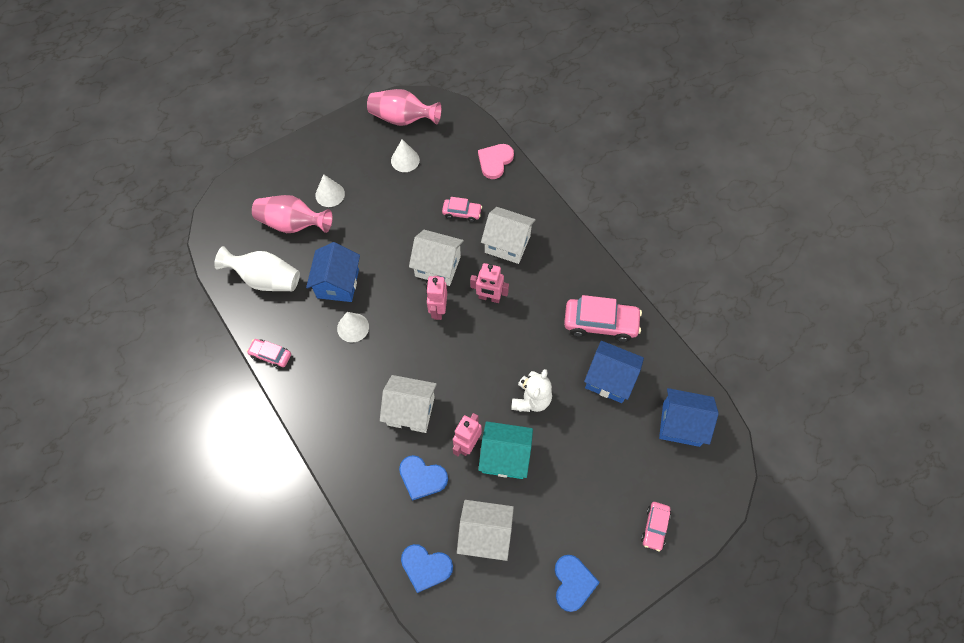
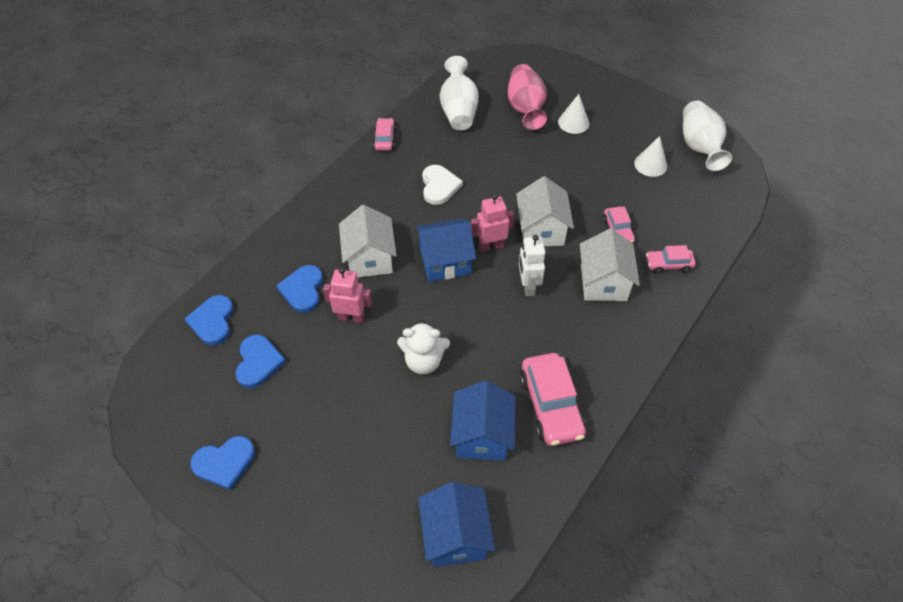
camera: 70 degrees right, 10 degrees down
blue house [306,242,360,302] -> blue house moved to [415,218,476,282]
white cone [337,312,369,343] -> white heart [422,165,463,205]
pink vase [367,89,441,126] -> white vase [683,101,732,171]
white house [457,500,514,561] -> blue heart [235,334,286,388]
pink robot [470,263,509,303] -> white robot [519,235,545,296]
pink heart [478,144,514,179] -> none
turquoise house [478,421,533,479] -> none
pink car [641,502,671,552] -> pink car moved to [646,245,696,274]

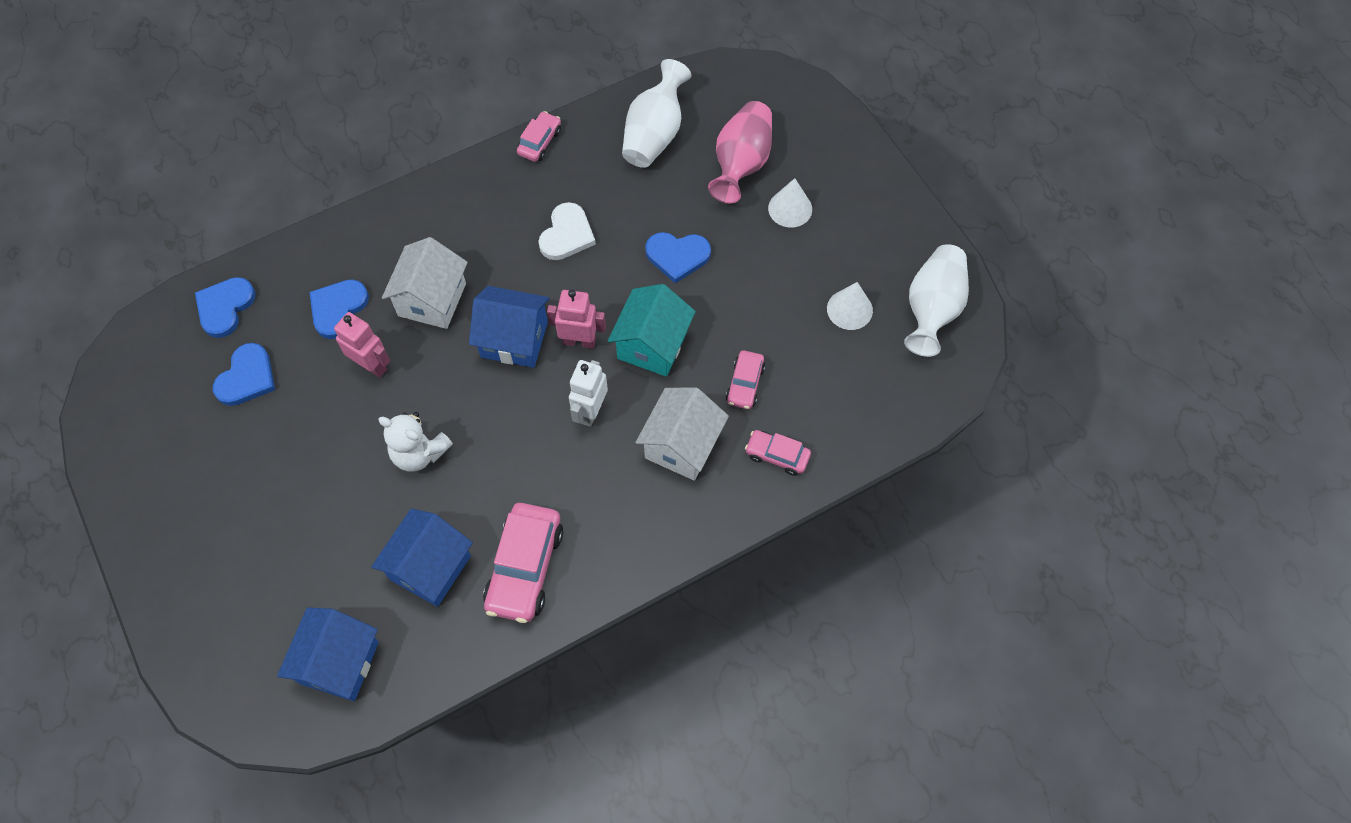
camera: 25 degrees right, 10 degrees up
blue heart [190,436,255,490] -> blue heart moved to [645,232,711,283]
white house [516,176,574,246] -> turquoise house [608,284,696,377]

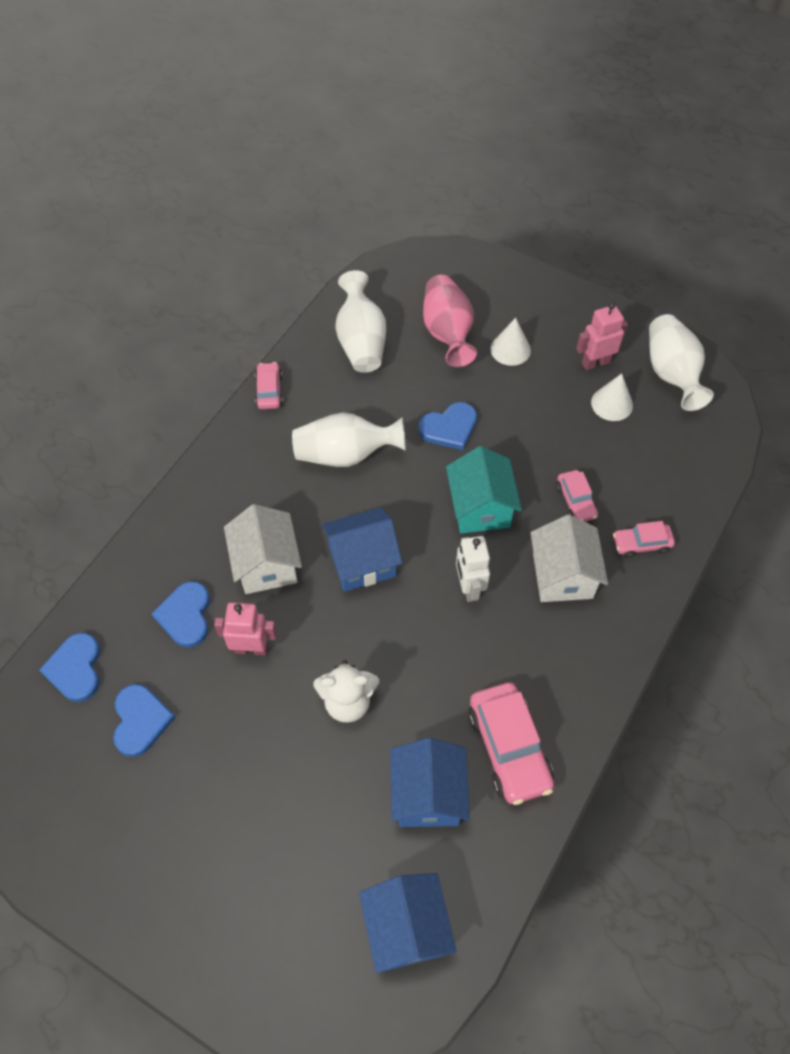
camera: 30 degrees left, 5 degrees down
white heart [538,202,596,260] -> white vase [292,412,406,467]
pink robot [547,290,606,349] -> pink robot moved to [576,302,628,370]

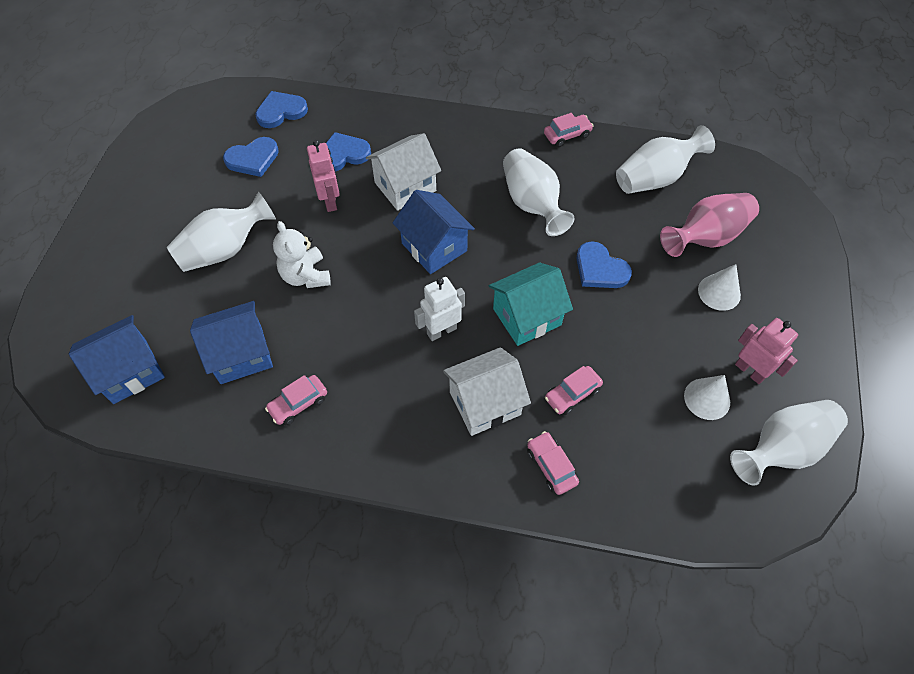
camera: 70 degrees right, 0 degrees up
pink car [468,682,554,805] -> pink car [265,375,327,425], size x0.55
none -> white vase [167,192,276,272]

